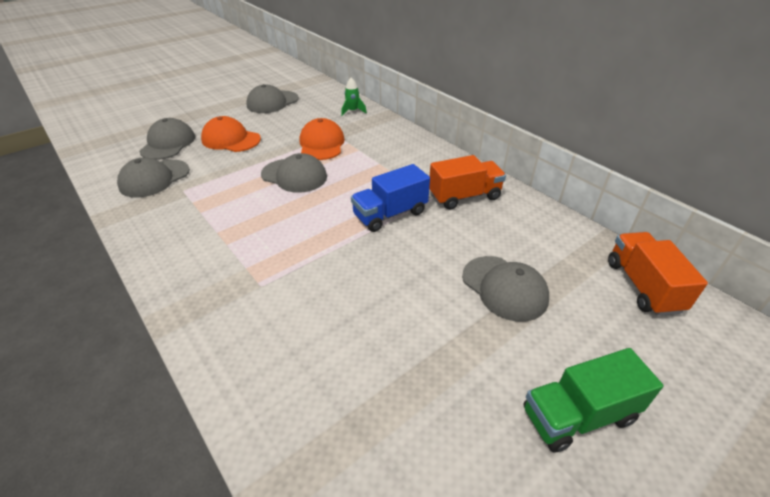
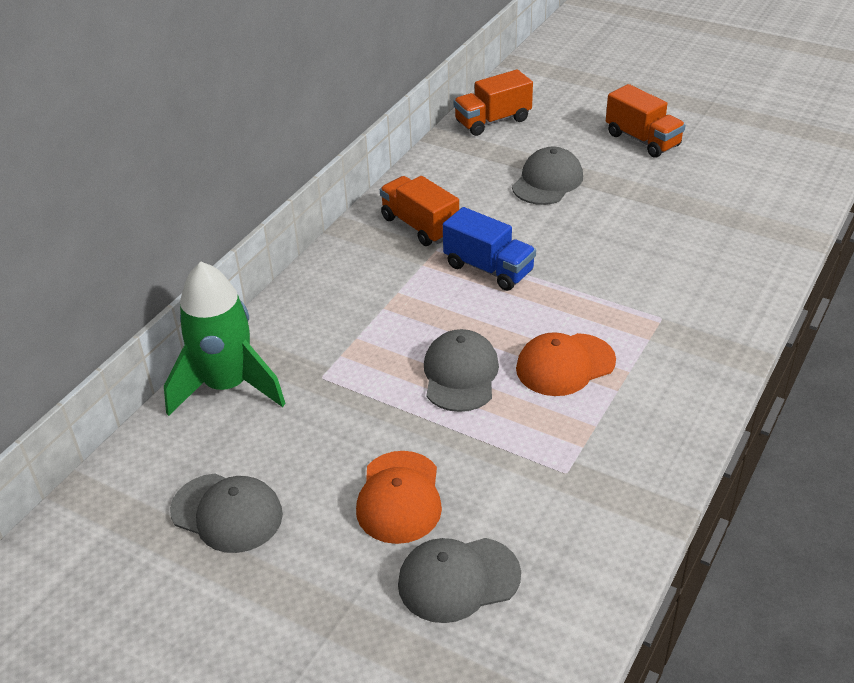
camera: 110 degrees left, 0 degrees up
grey cap [117,157,190,198] -> none
orange cap [300,118,345,160] -> orange cap moved to [516,332,616,396]
green rocket [341,77,367,116] -> green rocket [164,262,286,416], size x2.43
green truck [524,348,663,453] -> orange truck [606,84,686,158]

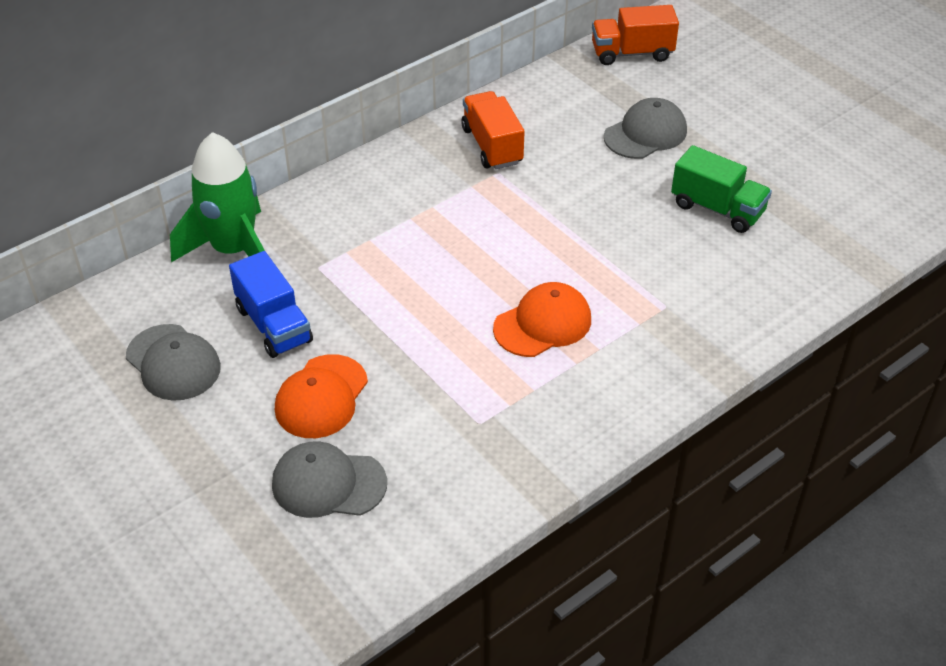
camera: 20 degrees right, 5 degrees up
grey cap [424,329,499,412] -> none
blue truck [443,207,536,291] -> blue truck moved to [229,251,313,358]
orange cap [516,332,616,396] -> orange cap turned 150 degrees clockwise [493,282,591,357]
orange truck [606,84,686,158] -> none
none -> green truck [671,145,772,233]

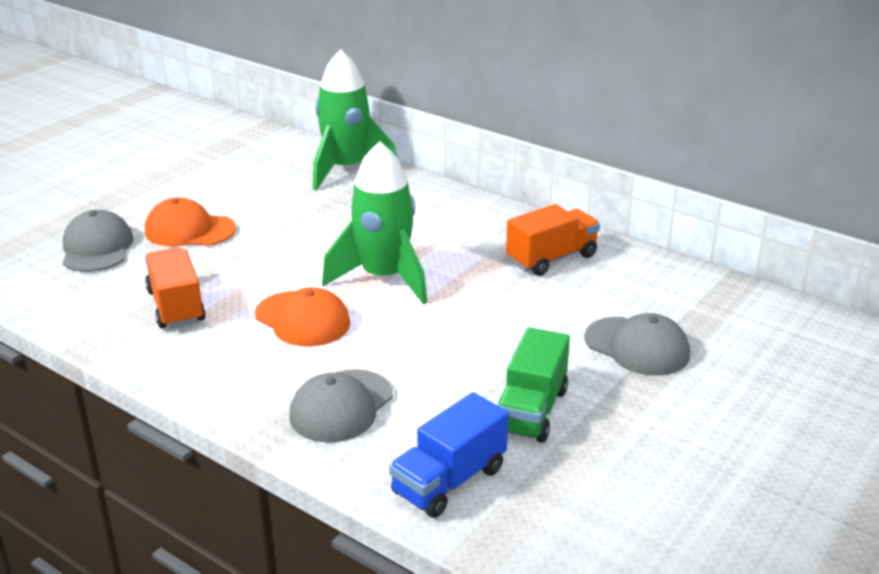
camera: 75 degrees right, 15 degrees down
grey cap [126,324,221,401] -> grey cap moved to [289,369,393,443]
blue truck [229,251,313,358] -> blue truck moved to [389,392,508,518]
orange truck [592,5,679,65] -> orange truck moved to [145,248,206,328]
none -> green rocket [322,141,428,304]

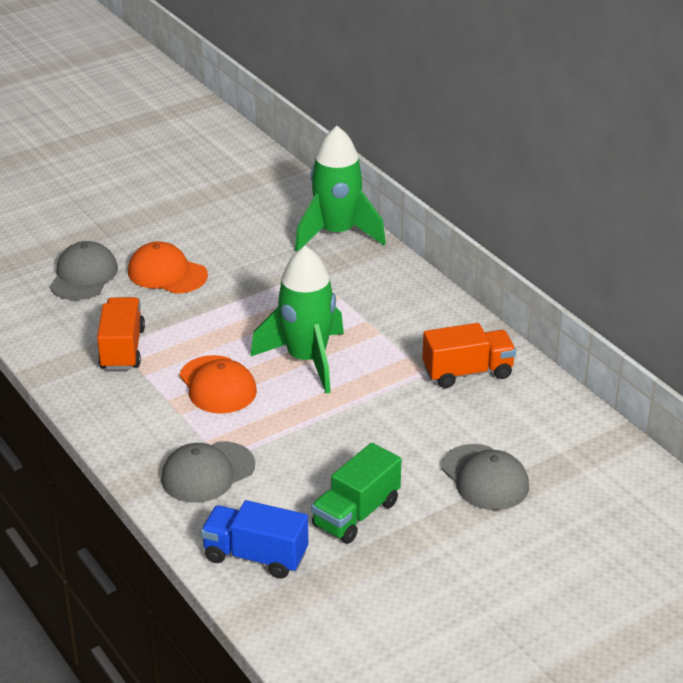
camera: 20 degrees right, 5 degrees up
blue truck [389,392,508,518] -> blue truck turned 45 degrees clockwise [201,500,308,579]

